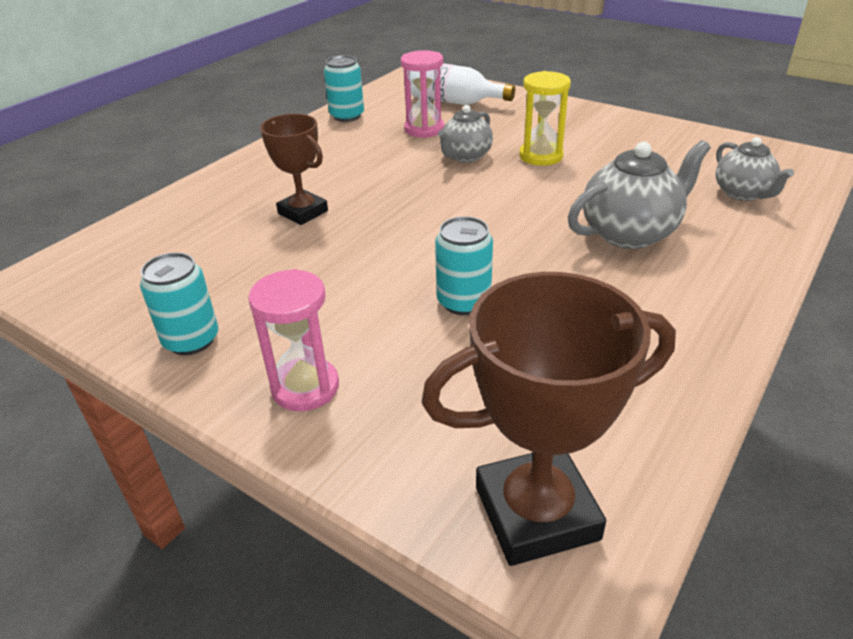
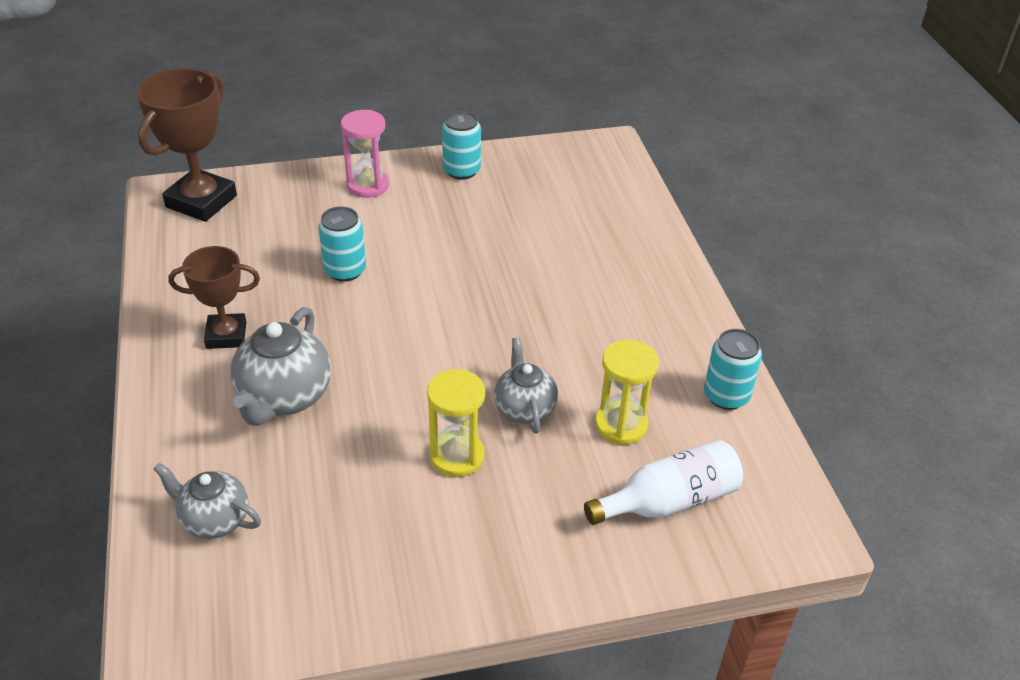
camera: 130 degrees right, 5 degrees up
brown trophy [260,114,328,225] -> brown trophy moved to [169,246,260,349]
pink hourglass [401,50,444,138] -> yellow hourglass [595,339,659,445]

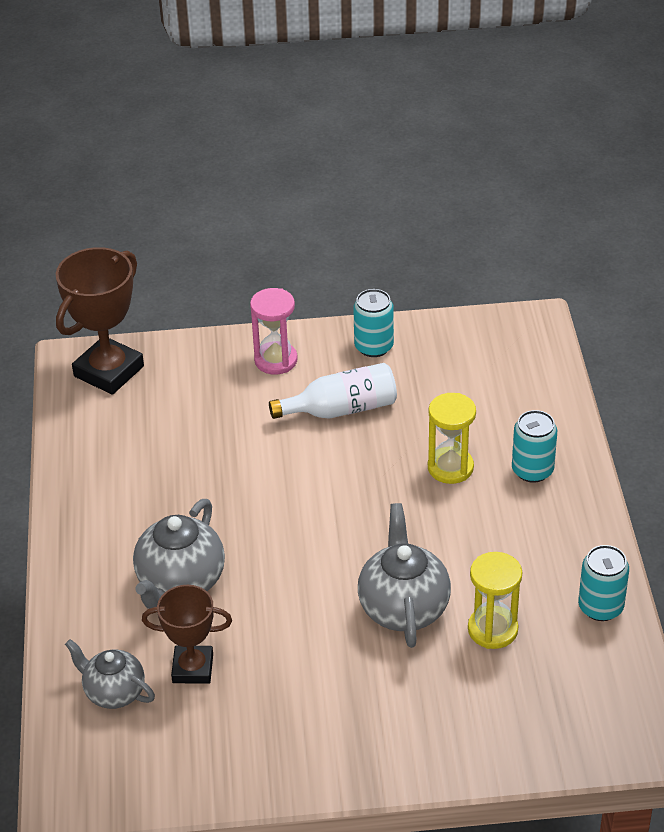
camera: 10 degrees right, 0 degrees up
brown trophy [169,246,260,349] -> brown trophy moved to [142,585,232,684]
turquoise can [318,207,366,282] -> turquoise can moved to [512,410,557,483]
yellow hourglass [427,369,485,477] -> yellow hourglass moved to [428,393,476,484]
grey teapot [494,337,558,434] -> grey teapot [358,503,451,648], size x1.54
white bottle [584,440,743,525] -> white bottle moved to [269,363,397,419]

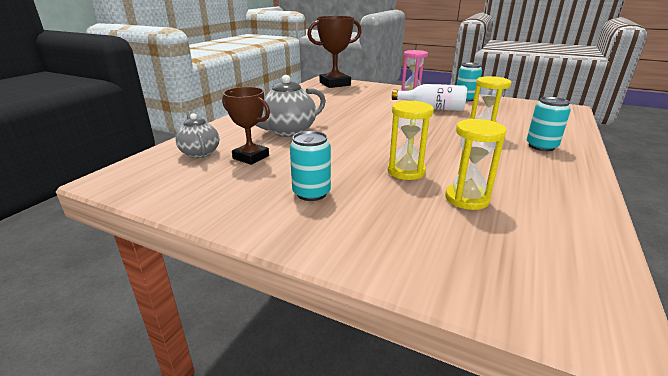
camera: 30 degrees right, 15 degrees down
grey teapot [358,503,451,648] -> yellow hourglass [388,101,434,180]
turquoise can [578,545,629,621] -> turquoise can moved to [290,131,331,201]

